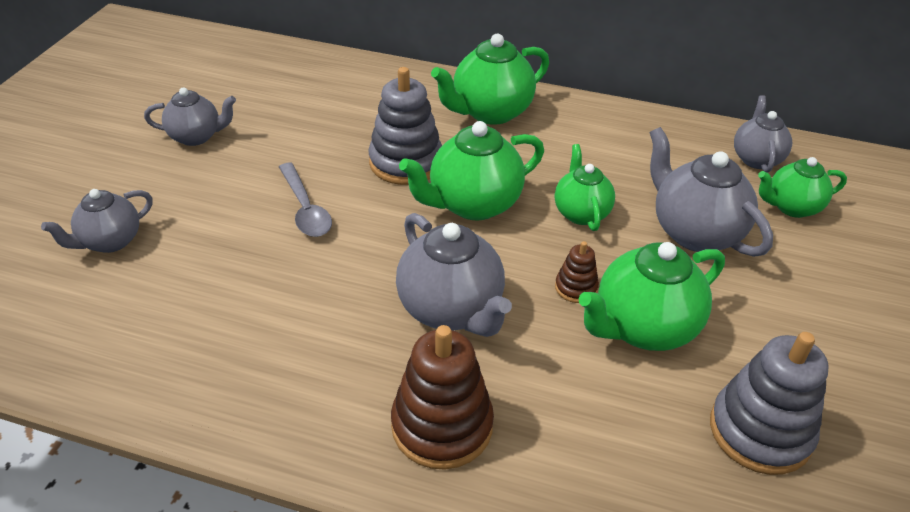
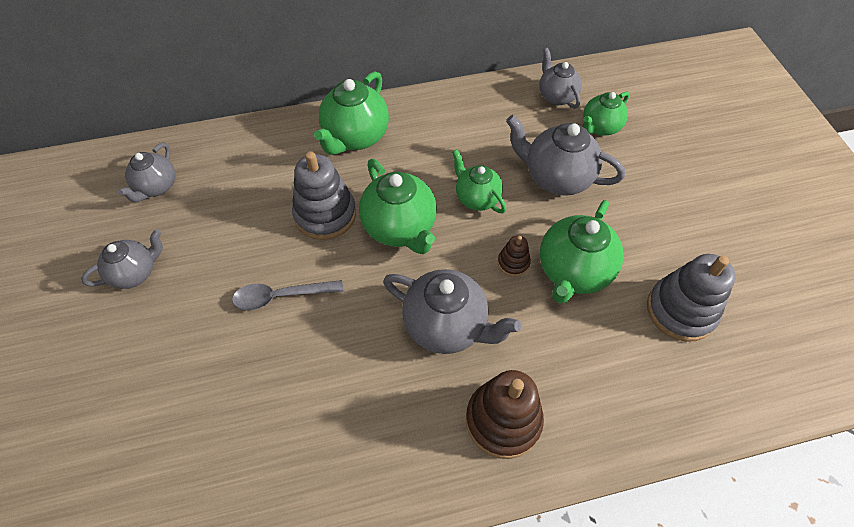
camera: 30 degrees left, 15 degrees up
grey teapot [41,189,153,253] -> grey teapot moved to [118,143,175,203]
grey spoon [279,163,332,237] -> grey spoon turned 135 degrees clockwise [232,280,343,310]
green teapot [399,121,544,220] -> green teapot turned 60 degrees counterclockwise [359,159,437,254]

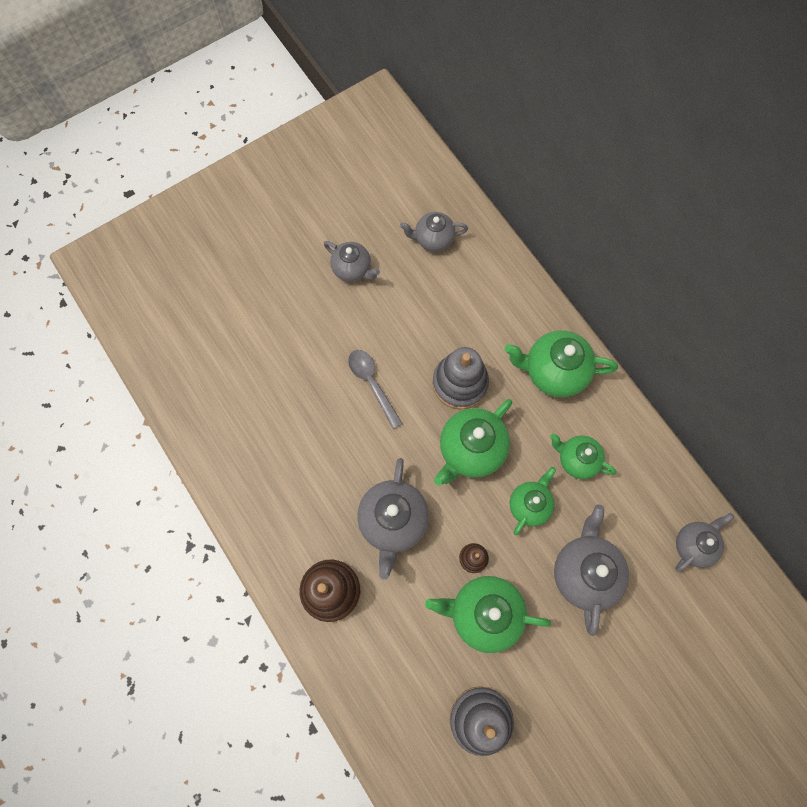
camera: 70 degrees right, 15 degrees up
green teapot [583,92,630,136] -> green teapot moved to [550,433,616,479]

